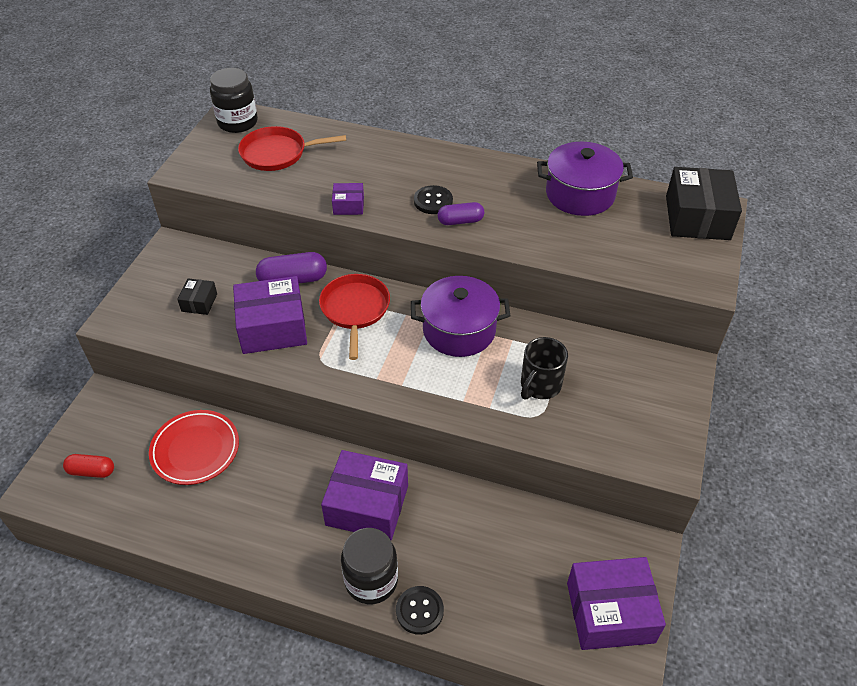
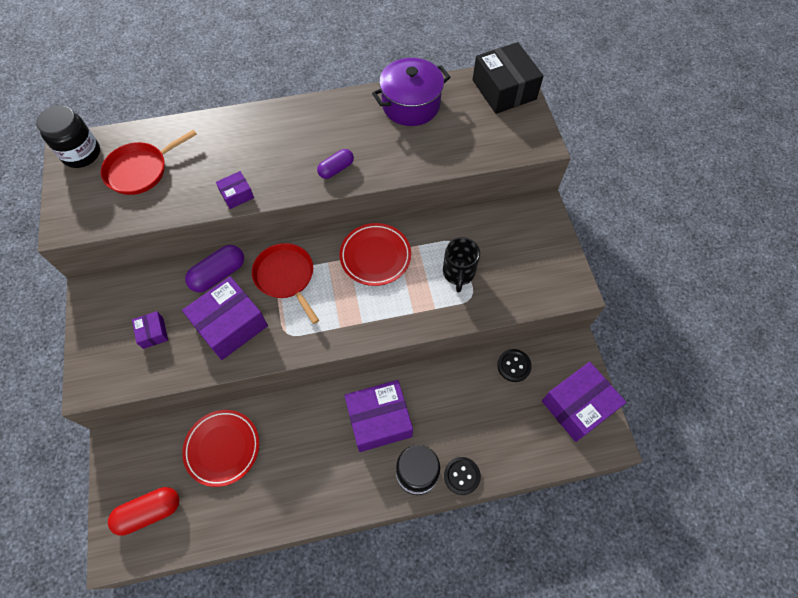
camera: 30 degrees left, 15 degrees up
red capsule [63,454,114,478] -> red capsule [108,487,179,536], size x1.54
black box [177,278,217,315] -> purple box [132,311,168,349]
purple pot [411,276,510,357] -> red plate [340,223,411,286]
black button [414,185,453,214] -> black button moved to [497,349,532,382]

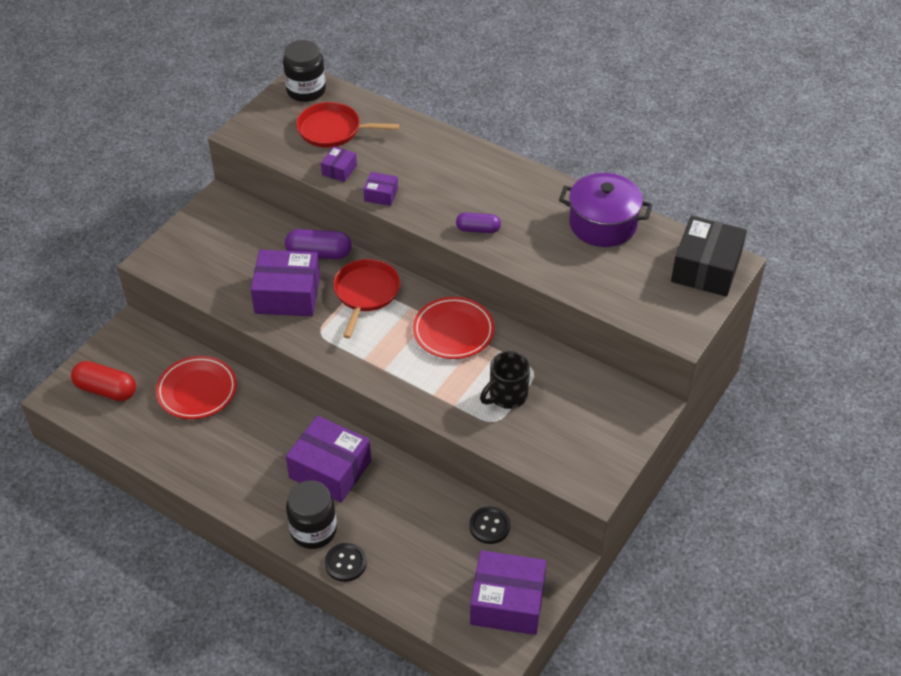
camera: 45 degrees right, 15 degrees down
purple box [132,311,168,349] -> purple box moved to [321,146,357,182]

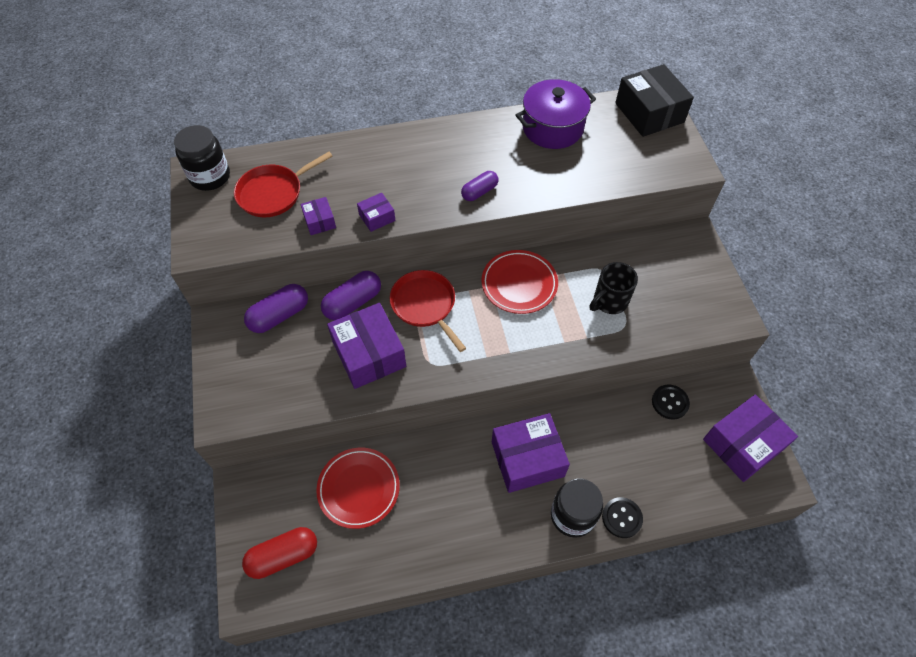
camera: 45 degrees left, 10 degrees up
purple box [250,250,320,317] -> purple box turned 75 degrees counterclockwise [327,303,406,389]
black mug [480,351,530,409] -> black mug turned 45 degrees clockwise [590,262,638,314]
none -> purple capsule [244,284,308,333]

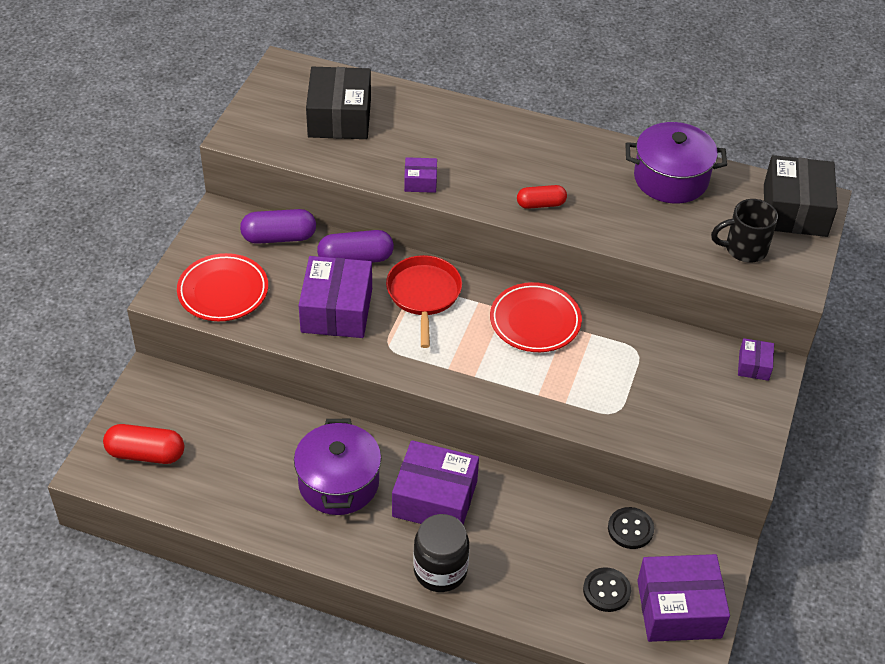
camera: 30 degrees right, 10 degrees down
black jar [174,125,230,191] -> none
red pan [234,152,333,217] -> black box [306,67,371,139]
purple box [300,197,336,235] -> purple box moved to [738,338,774,381]
red plate [316,448,400,529] -> red plate moved to [177,253,268,321]
purple capsule [461,171,499,201] -> red capsule [517,185,567,209]
black mug [590,262,638,314] -> black mug moved to [711,199,778,263]
black button [602,497,643,538] -> black button moved to [583,567,631,612]
none -> purple pot [294,419,381,515]

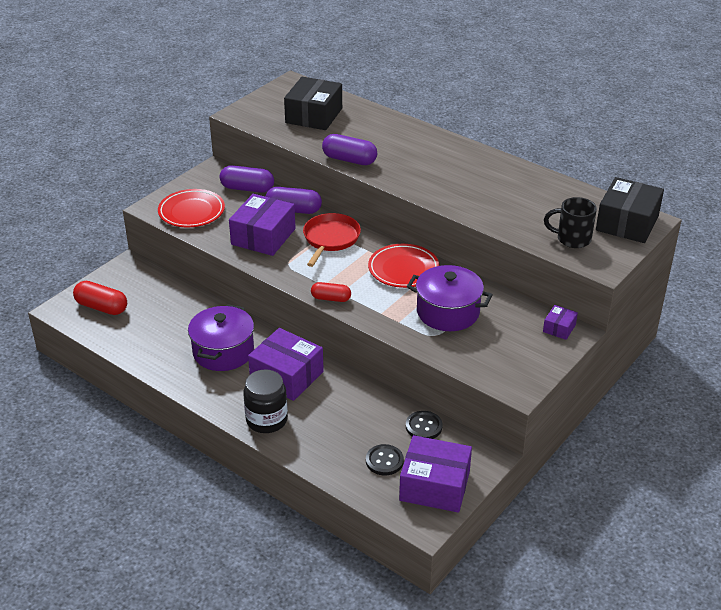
camera: 20 degrees right, 10 degrees down
purple box [404,157,437,193] -> purple capsule [322,134,377,165]
red capsule [517,185,567,209] -> red capsule moved to [311,282,351,302]
purple pot [625,122,727,203] -> purple pot moved to [407,265,493,331]

